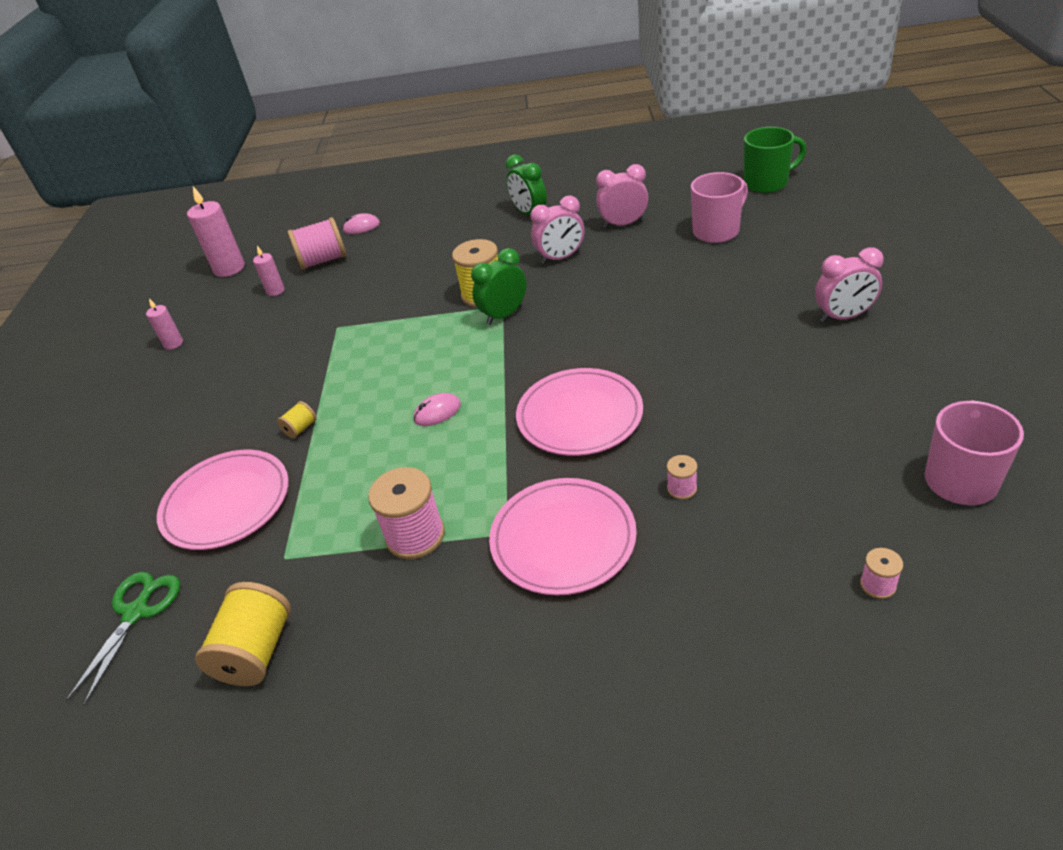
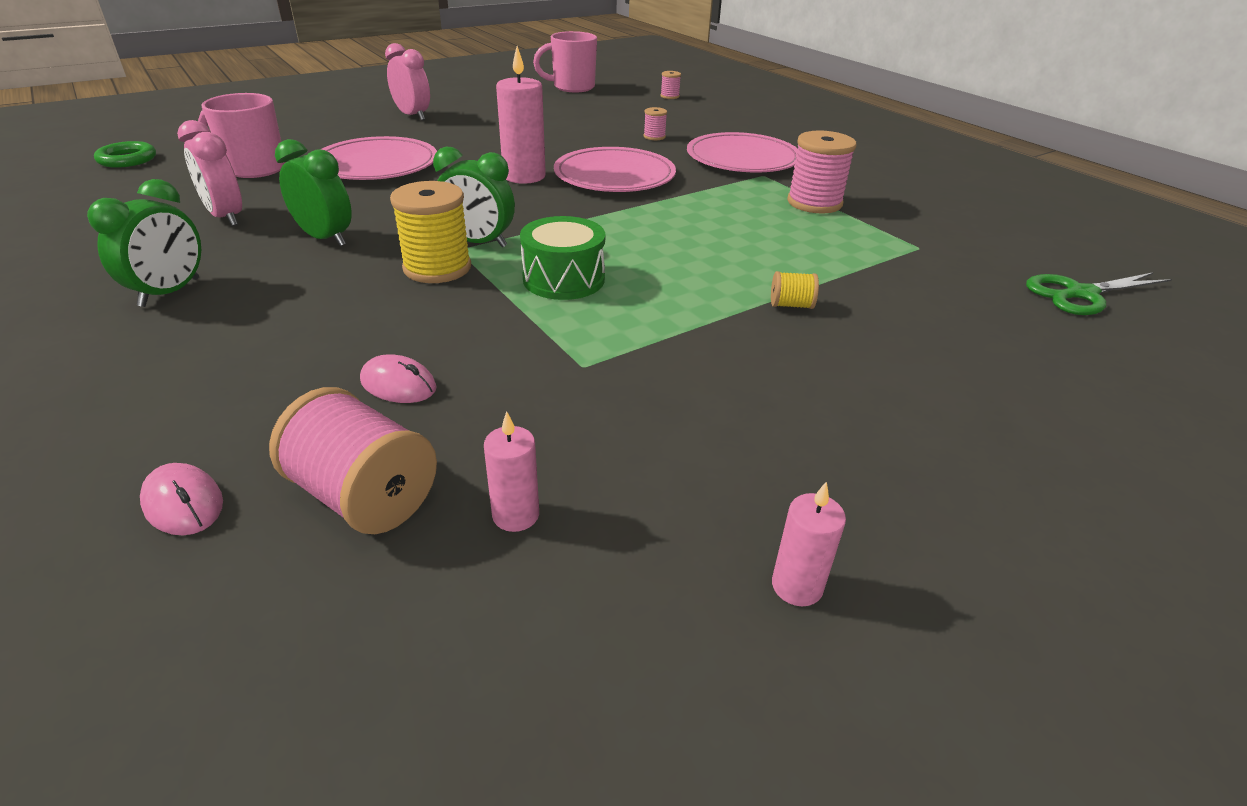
camera: 130 degrees left, 5 degrees down
pink plate [157,450,289,550] -> pink plate moved to [321,136,437,180]
pink candle [187,186,245,277] -> pink candle moved to [496,46,546,184]
yellow spool [195,582,291,686] -> none
pink mouse [413,393,461,426] -> pink mouse moved to [360,354,436,403]
pink clock [530,195,584,264] -> green clock [275,139,352,246]
green mug [744,127,806,193] -> green ring [94,141,156,168]
none -> green drum [520,216,605,300]

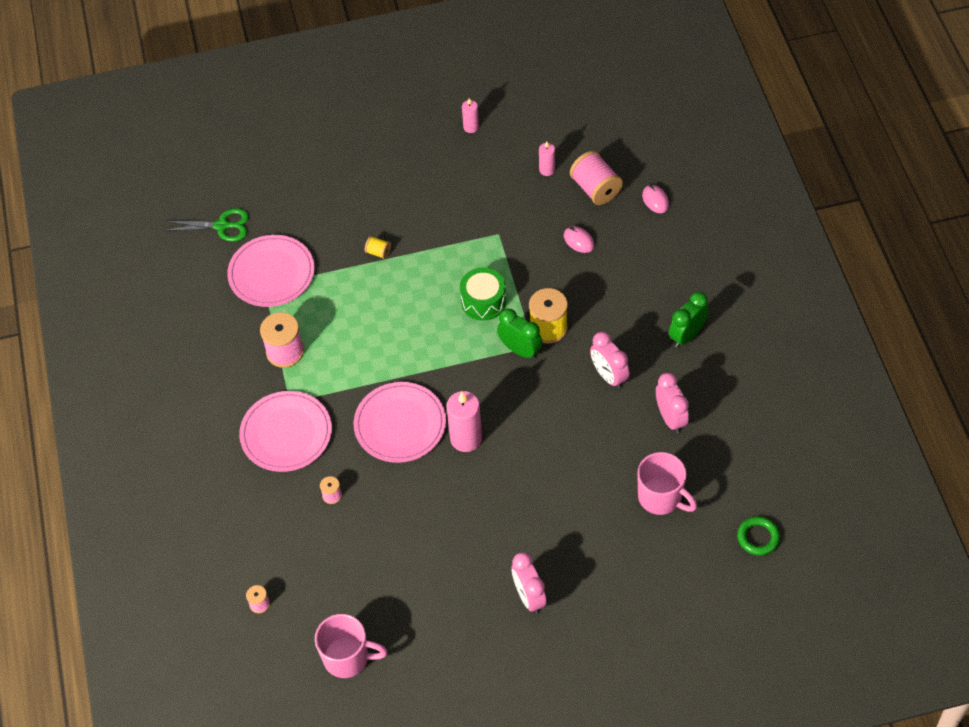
camera: 155 degrees left, 20 degrees up
green clock [275,139,352,246] -> pink clock [590,332,630,389]
pink plate [321,136,437,180] -> pink plate moved to [227,235,315,307]

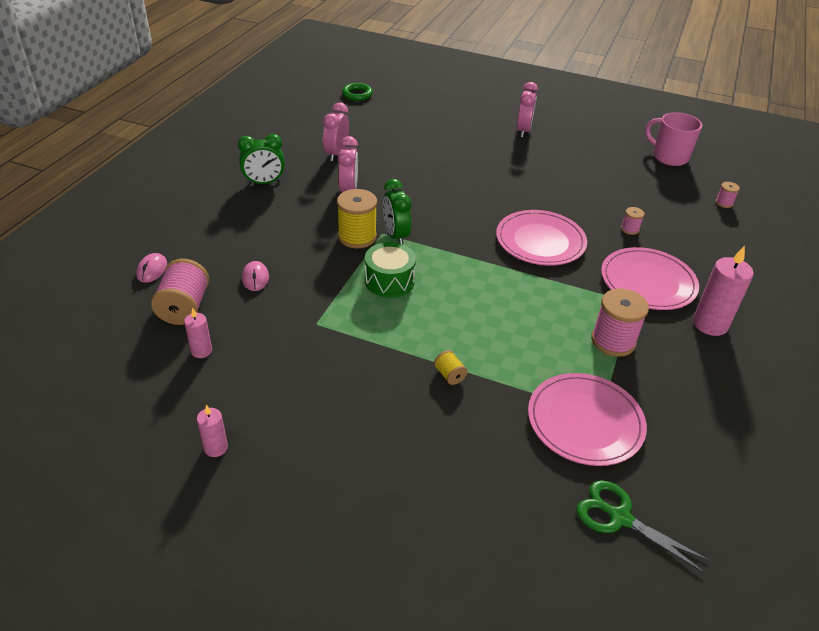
camera: 150 degrees left, 15 degrees down
pink candle [446,391,482,452] -> pink candle moved to [693,246,754,336]
pink mug [637,452,697,515] -> none

